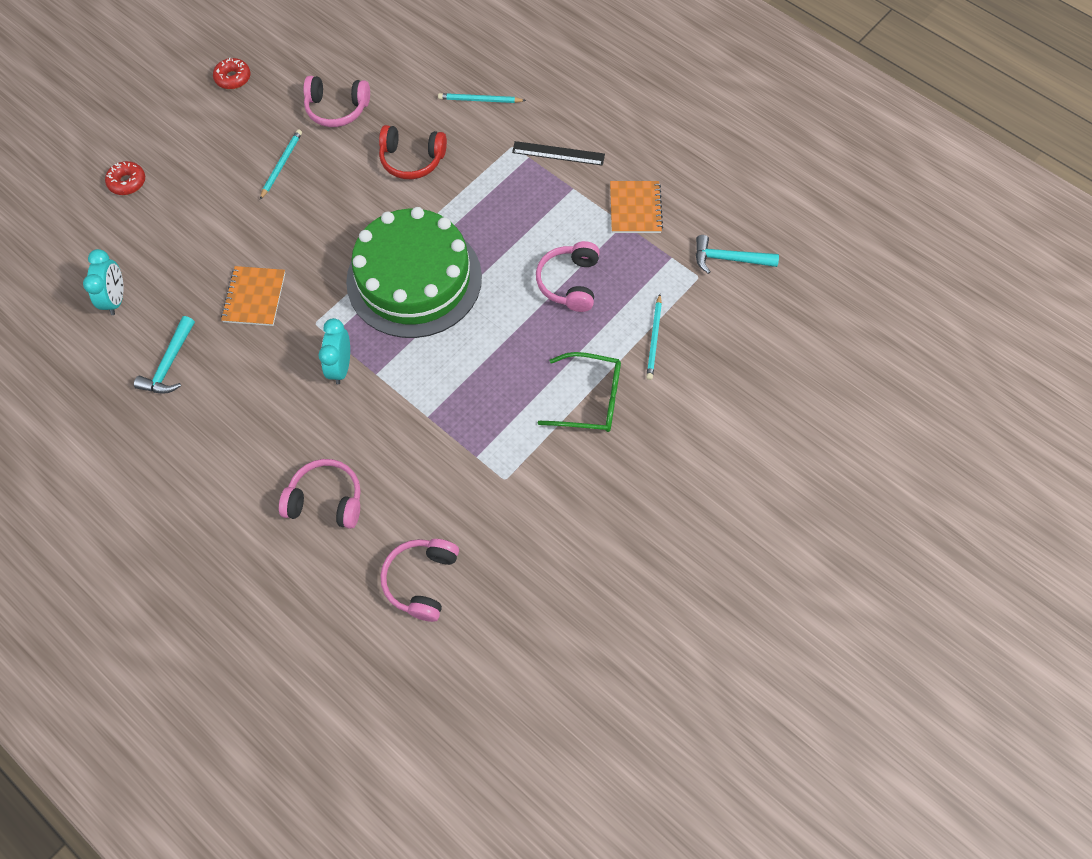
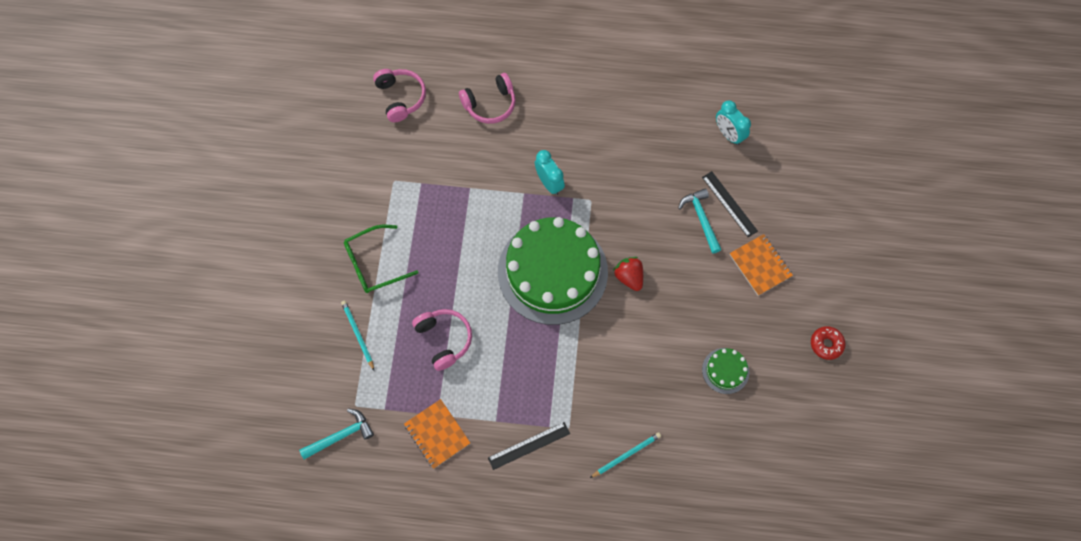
camera: 145 degrees right, 5 degrees up
red donut [105,161,145,195] -> none
turquoise hammer [134,316,195,394] -> turquoise hammer moved to [678,188,722,254]
orange notebook [221,266,285,326] -> orange notebook moved to [730,234,793,296]
turquoise pencil [260,129,302,200] -> none
pink headphones [304,76,370,127] -> green cake [702,348,749,394]
red headphones [379,125,447,179] -> none
none -> red strawberry [614,257,643,291]
none -> black ruler [702,171,758,237]

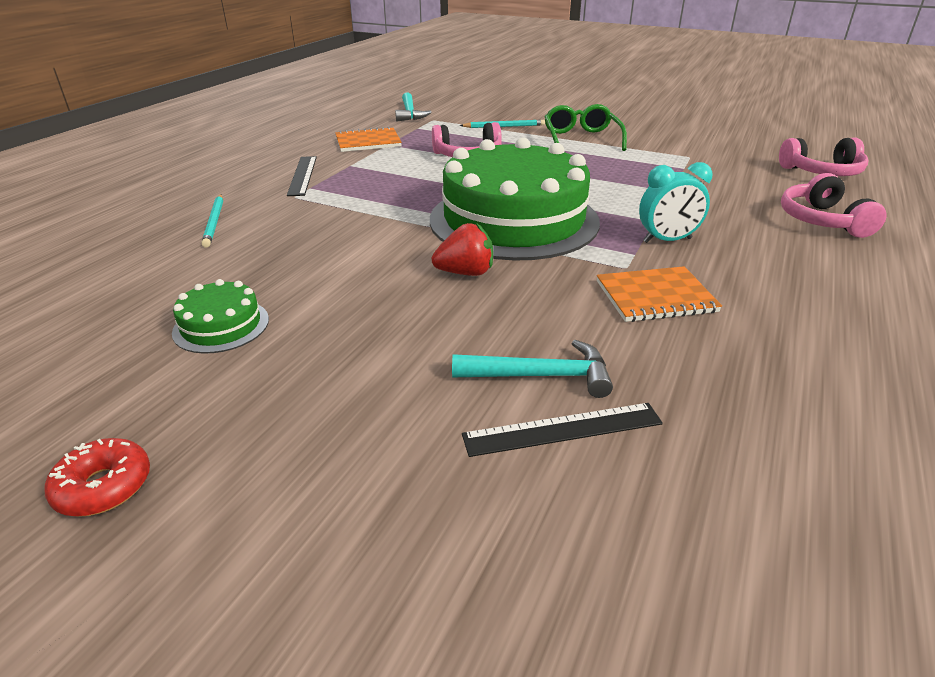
camera: 110 degrees right, 35 degrees down
turquoise clock [716,100,751,145] -> none
orange notebook [730,234,793,296] -> orange notebook moved to [597,266,722,322]

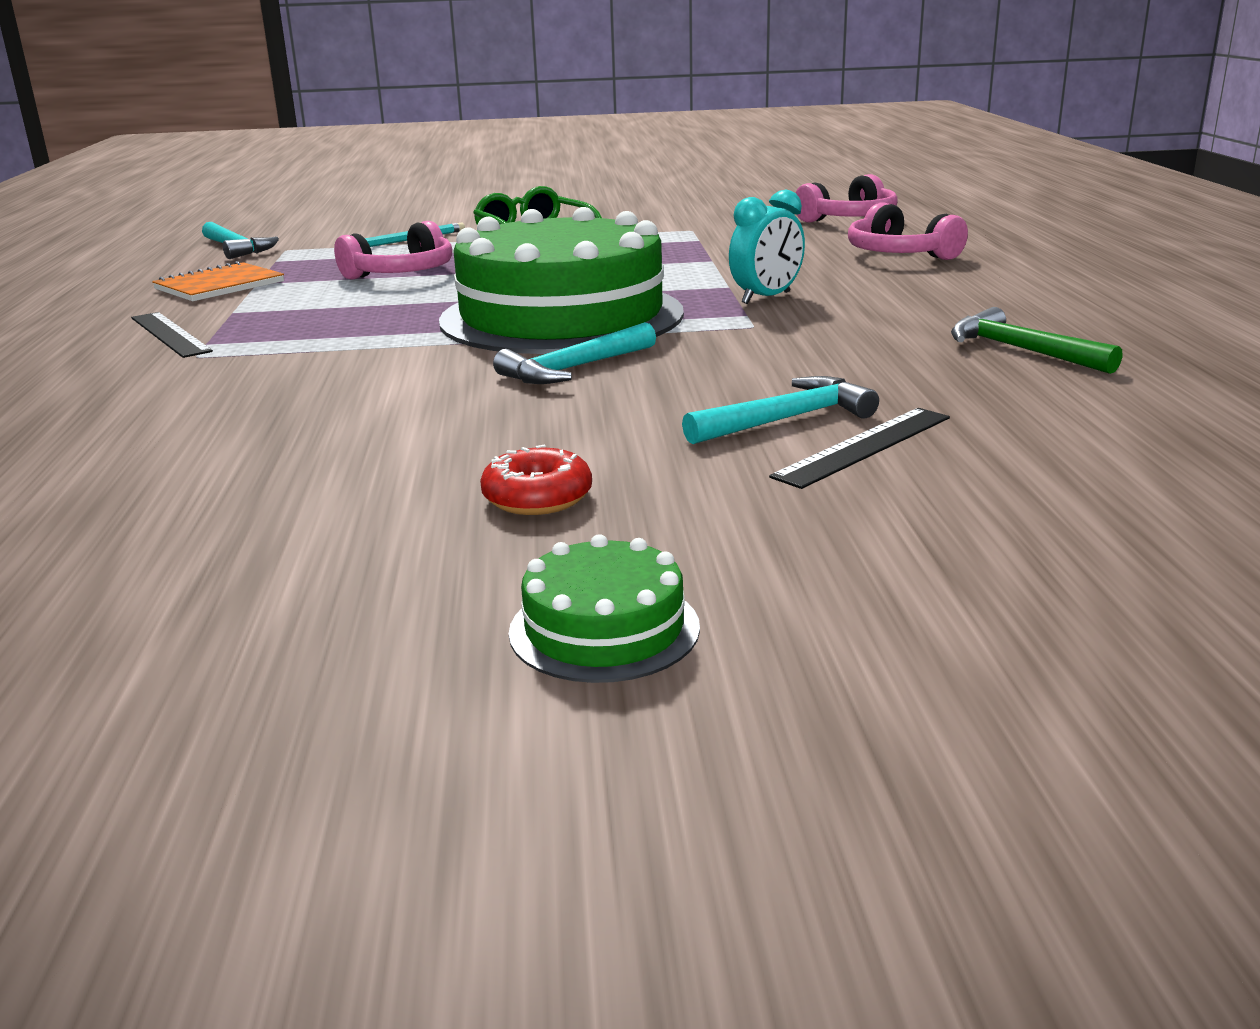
camera: 30 degrees left, 10 degrees down
red donut [44,438,150,517] -> red donut moved to [480,445,592,515]
green cake [172,279,269,354] -> green cake moved to [509,534,700,683]
turquoise pencil [201,194,223,248] -> none
red strawberry [432,223,493,276] -> turquoise hammer [493,322,656,384]
orange notebook [597,266,722,322] -> none
none -> green hammer [951,307,1123,374]

